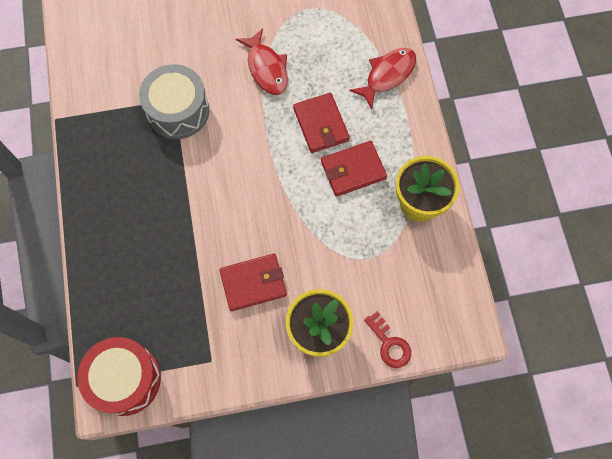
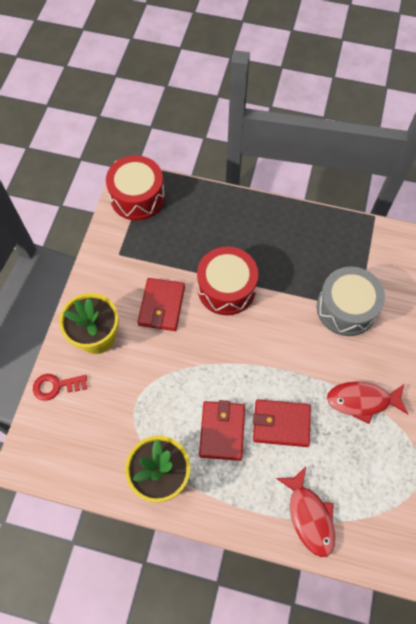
camera: 115 degrees right, 5 degrees down
none -> red drum [197,246,258,315]

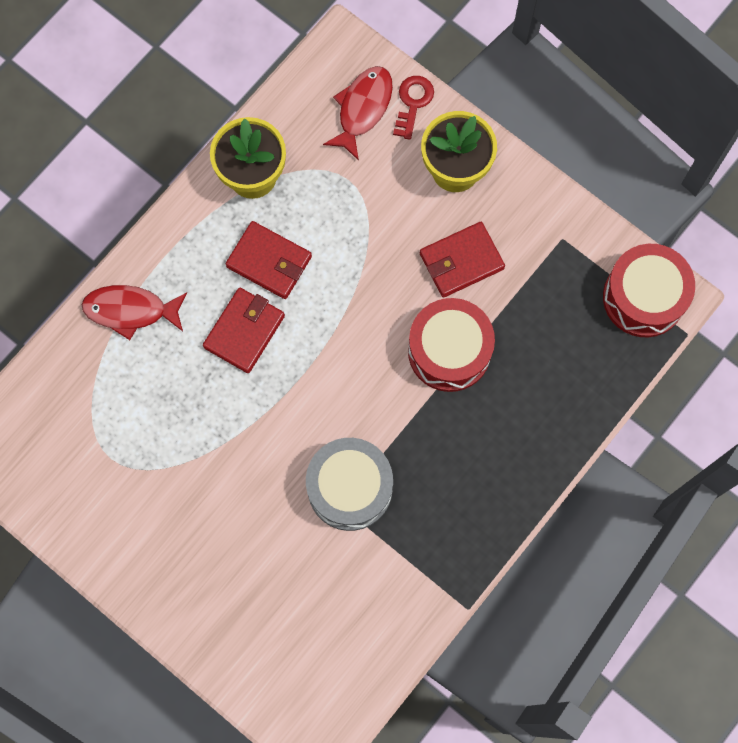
camera: 115 degrees right, 10 degrees up
red wallet [138,278,185,331] -> red wallet turned 60 degrees counterclockwise [420,222,505,298]
red fish [327,381,408,424] -> red fish moved to [323,66,393,161]

